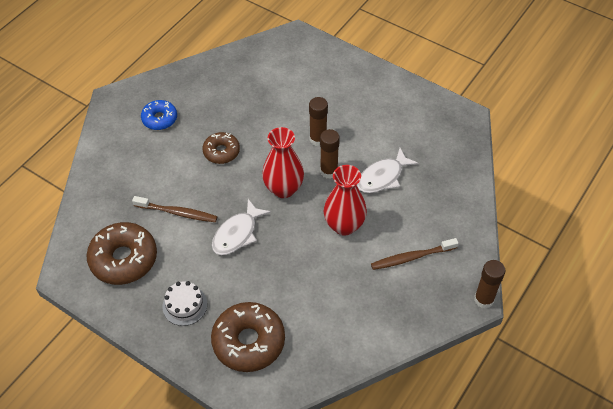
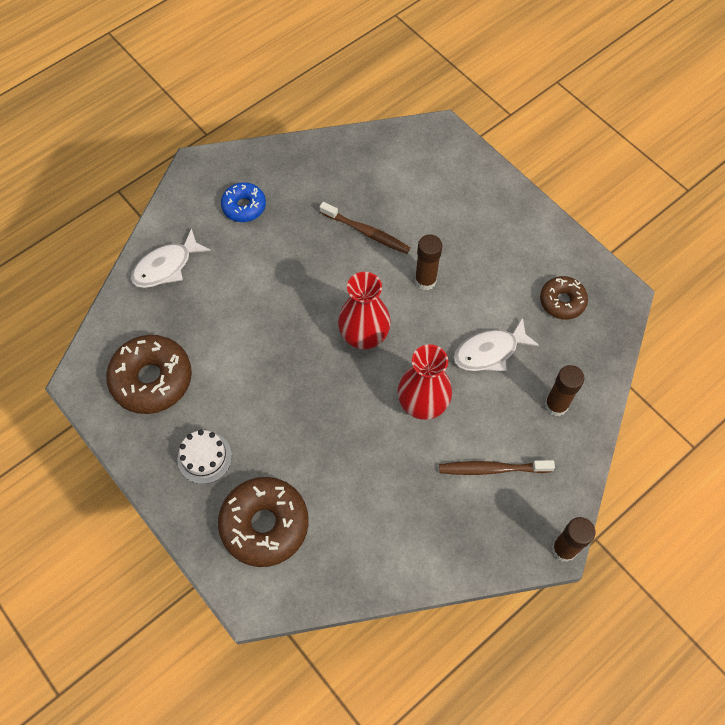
camera: 15 degrees right, 10 degrees up
brown toothbrush [132,196,218,222] -> brown toothbrush moved to [320,202,410,254]
brown donut [202,132,240,164] -> brown donut moved to [540,276,588,319]
white fish [212,199,271,255] -> white fish moved to [131,228,211,288]
brown glue stick [320,129,340,179] -> brown glue stick moved to [545,365,585,416]

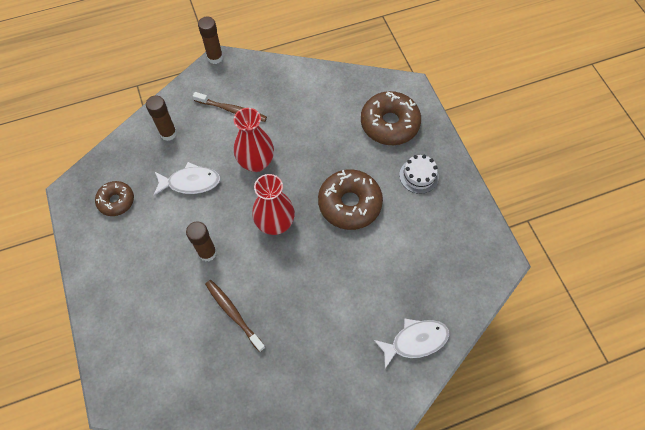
camera: 160 degrees left, 0 degrees up
brown donut [106,335,192,414] -> brown donut moved to [318,169,383,230]
blue donut [221,182,266,222] -> none

